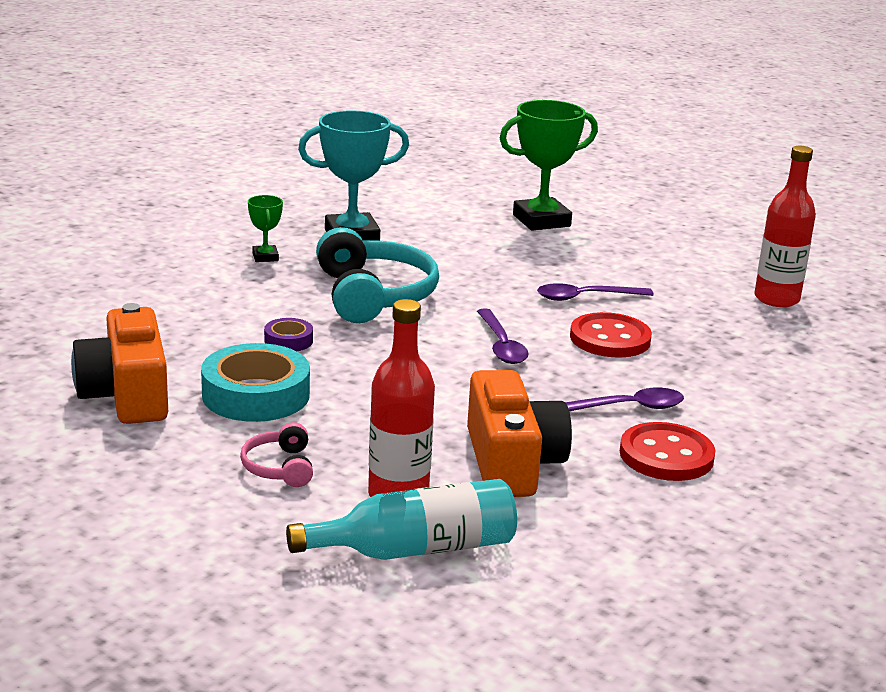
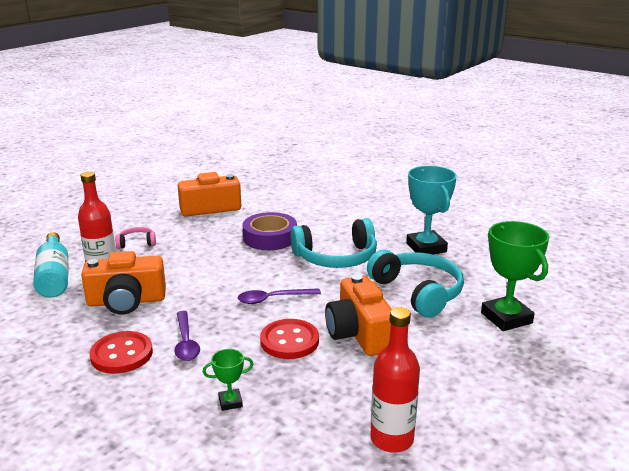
camera: 90 degrees right, 0 degrees up
turquoise tape [201,343,310,422] -> none
green trophy [248,195,283,262] -> green trophy moved to [203,349,253,411]
purple tape [264,318,313,351] -> purple tape [243,212,297,250], size x2.05
purple spoon [537,283,654,301] -> orange camera [325,274,392,356]
none -> turquoise headphones [367,250,464,318]

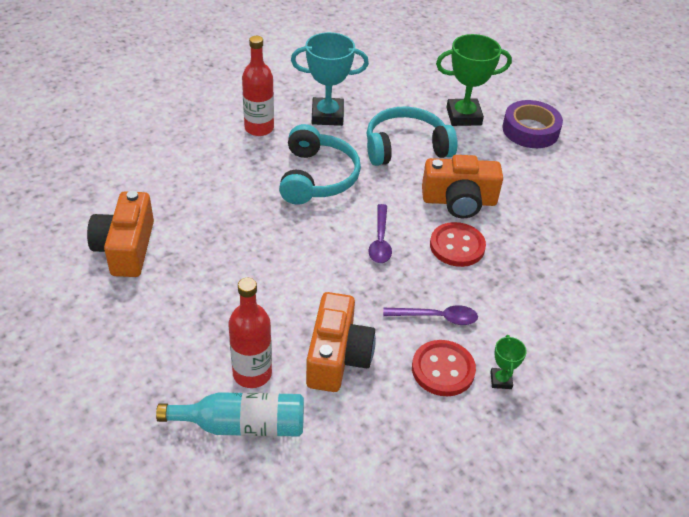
camera: 75 degrees left, 20 degrees up
pink headphones [115,227,156,249] -> none
green trophy [203,349,253,411] -> green trophy moved to [490,335,527,389]
purple tape [243,212,297,250] -> purple tape moved to [502,100,563,148]
red bottle [370,307,420,453] -> red bottle moved to [242,36,274,136]

